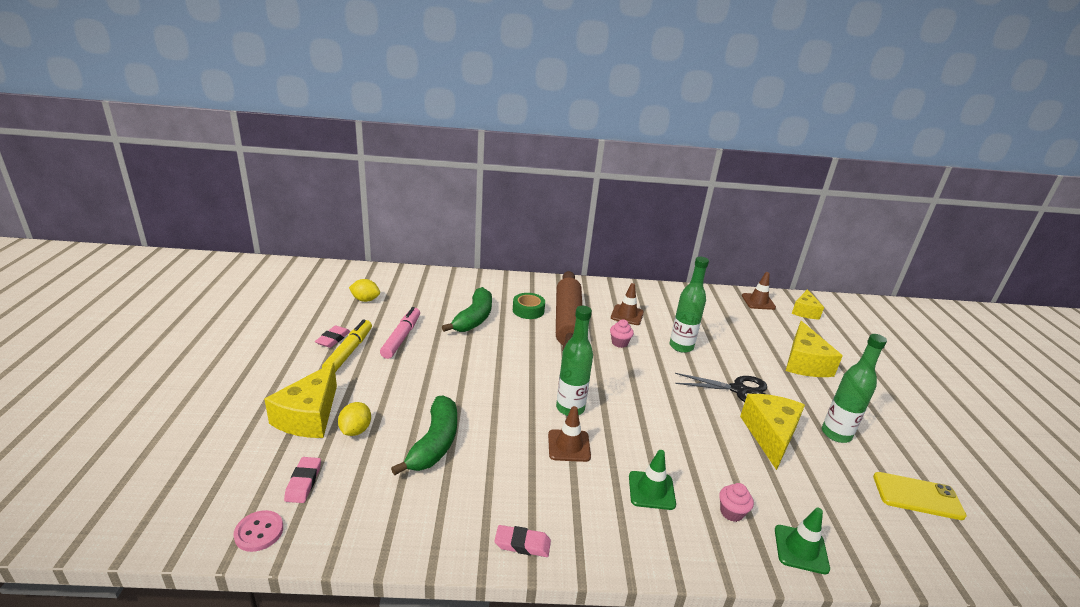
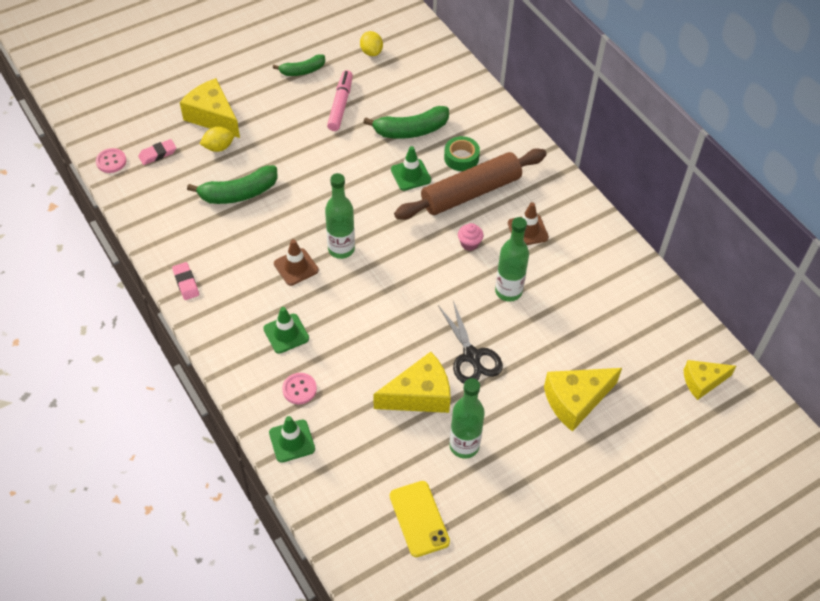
camera: 60 degrees right, 25 degrees up
yellow cheese [264,363,337,438] -> yellow cheese turned 60 degrees clockwise [180,78,240,138]
pink eraser [315,326,350,348] -> green banana [273,54,325,76]
yellow marker [322,319,372,372] -> none
pink marker [380,307,420,359] -> pink marker turned 60 degrees counterclockwise [327,70,353,131]
pink cupcake [719,483,754,522] -> pink button [282,373,317,404]
brown traffic cone [742,272,776,310] -> none
none -> green traffic cone [391,146,431,191]

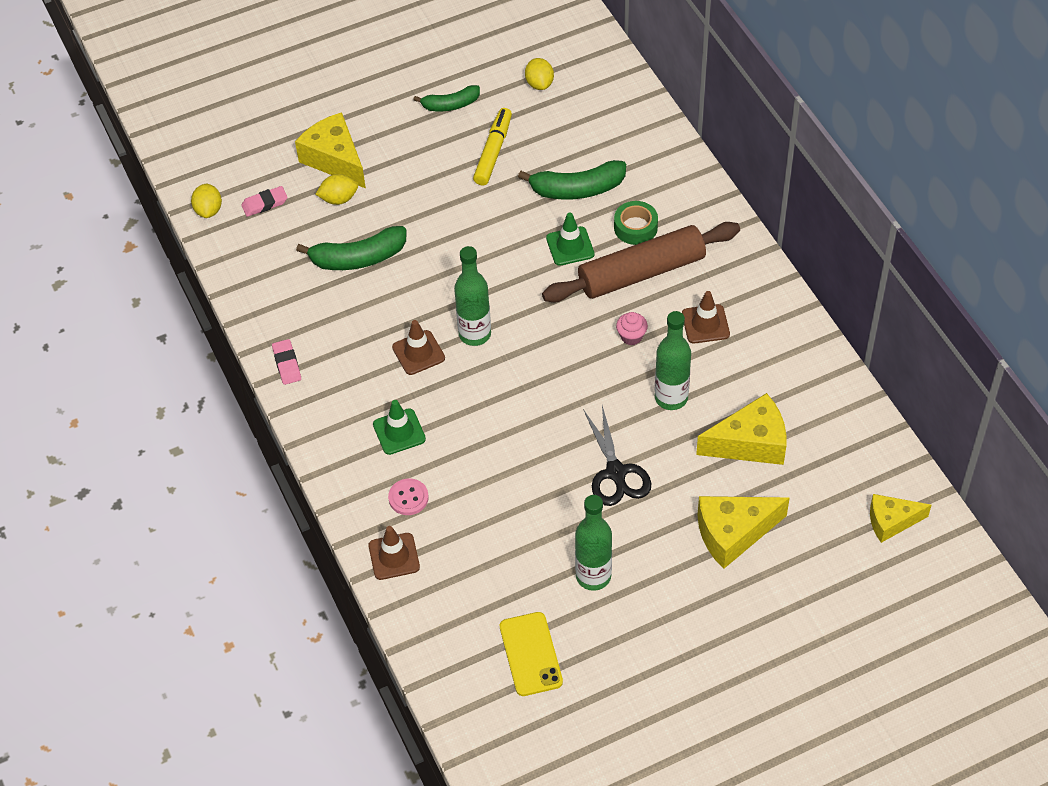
camera: 10 degrees right, 0 degrees up
pink button [96,148,126,173] -> yellow lemon [191,184,222,218]
green traffic cone [269,416,315,463] -> brown traffic cone [368,526,420,580]
pink marker [327,70,353,131] -> yellow marker [473,108,512,185]
yellow cheese [373,352,451,413] -> yellow cheese moved to [696,393,786,465]

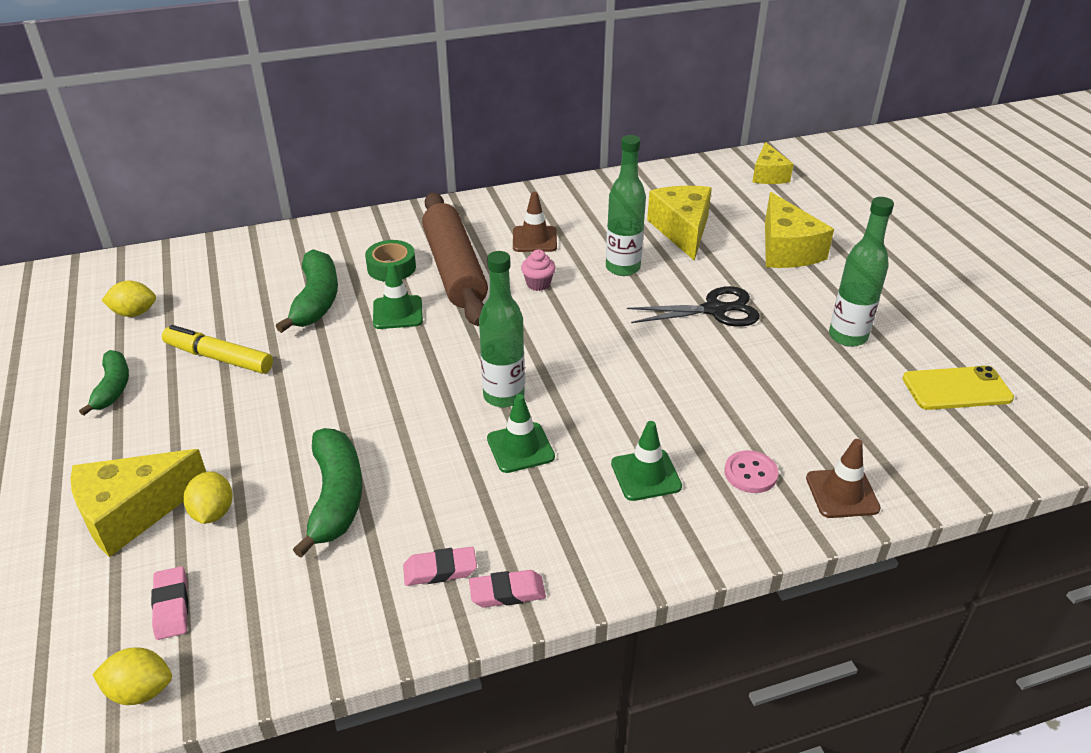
camera: 85 degrees left, 15 degrees down
brown traffic cone [392,320,445,375] -> green traffic cone [487,394,555,473]
none -> pink eraser [403,547,477,586]

